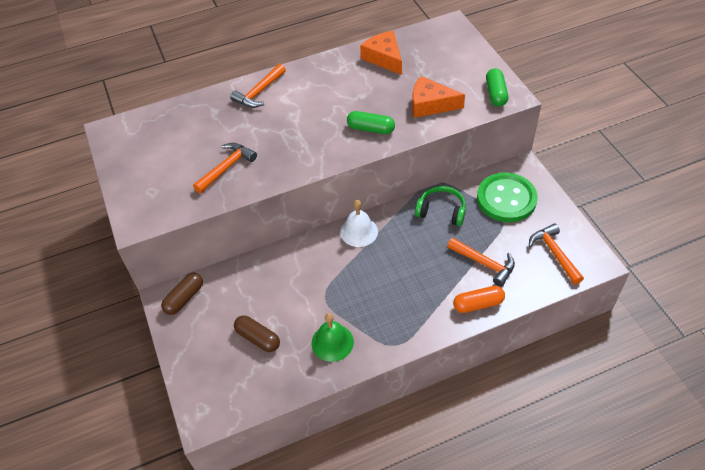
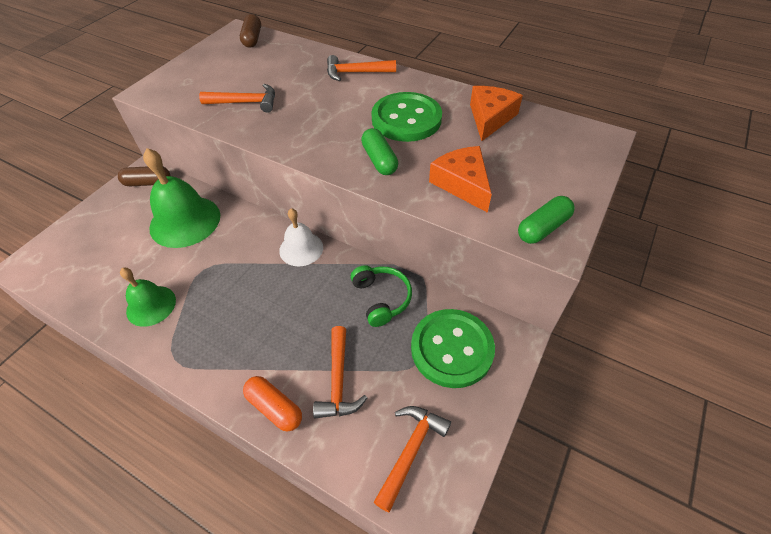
camera: 50 degrees right, 0 degrees up
brown capsule [234,315,280,352] -> brown capsule moved to [240,14,261,48]
none -> green bell [143,148,220,248]
none -> green button [371,92,442,142]

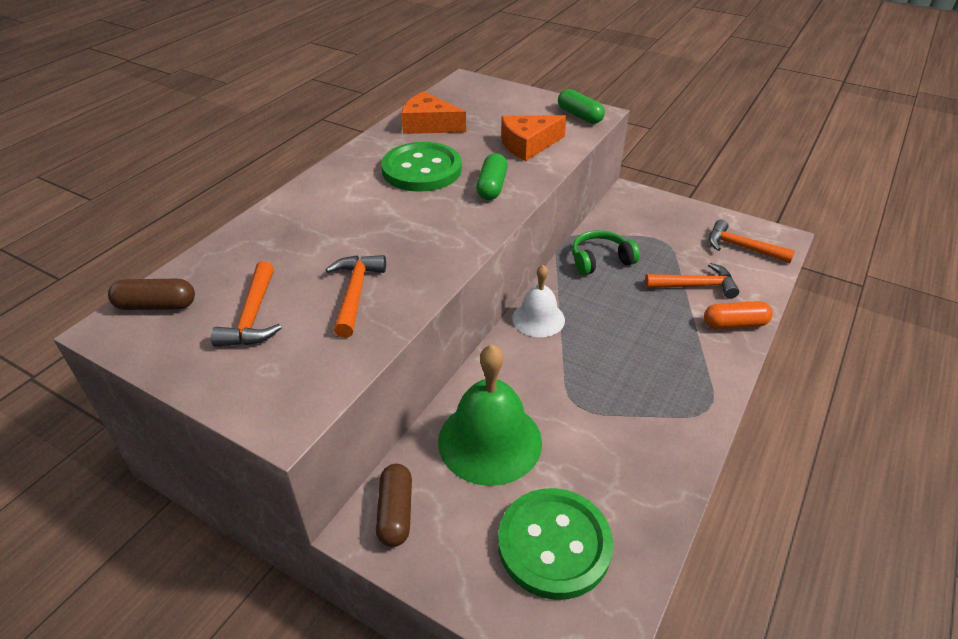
camera: 90 degrees left, 10 degrees down
green bell [120,268,176,327] -> none
orange capsule [243,376,302,432] -> orange capsule turned 45 degrees clockwise [704,301,773,329]
orange hammer [327,55,396,81] -> orange hammer moved to [211,261,282,347]
green capsule [361,128,398,175] -> green capsule turned 60 degrees counterclockwise [476,153,508,200]
green button [411,309,495,388] -> green button moved to [498,488,613,600]

